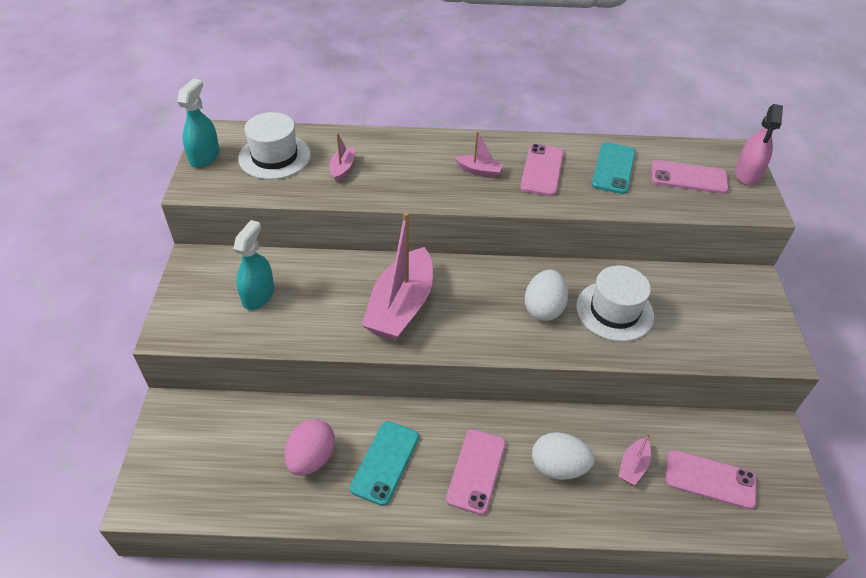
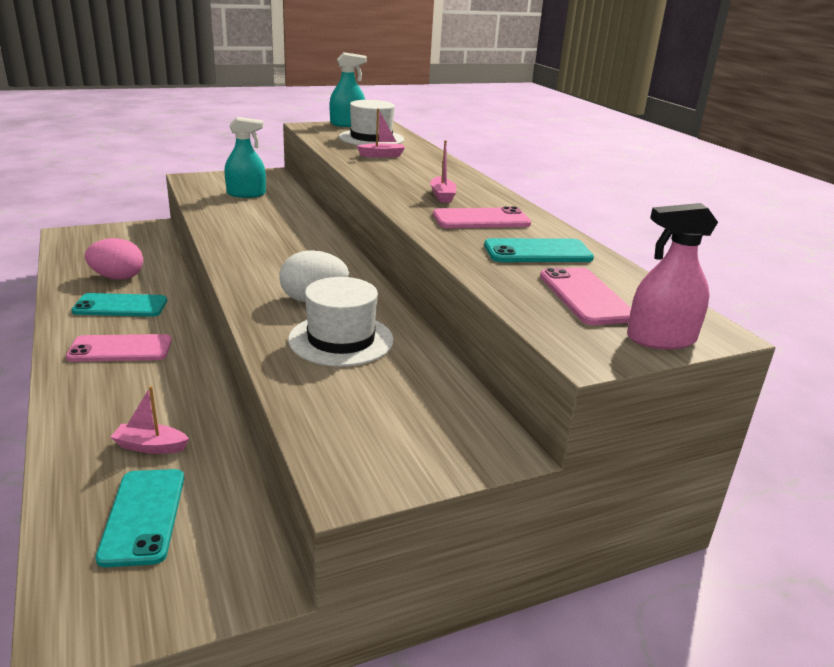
camera: 65 degrees right, 20 degrees down
pink boat [362,212,433,341] -> none
white egg [532,432,594,480] -> none
pink phone [665,450,757,509] -> turquoise phone [96,469,184,567]

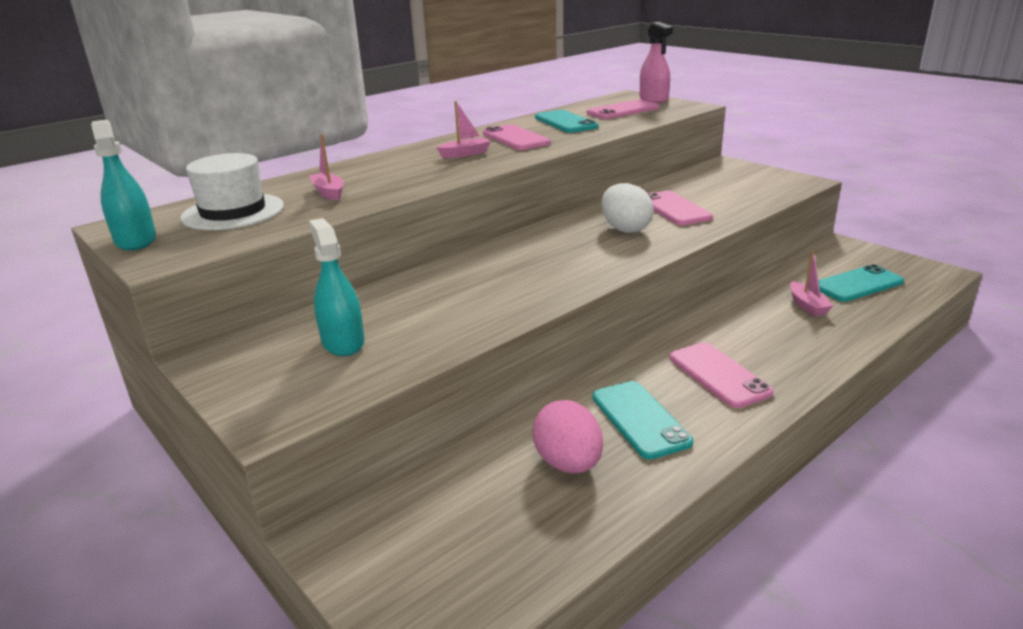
camera: 105 degrees left, 0 degrees up
white hat [288,277,394,367] -> pink phone [647,191,713,225]

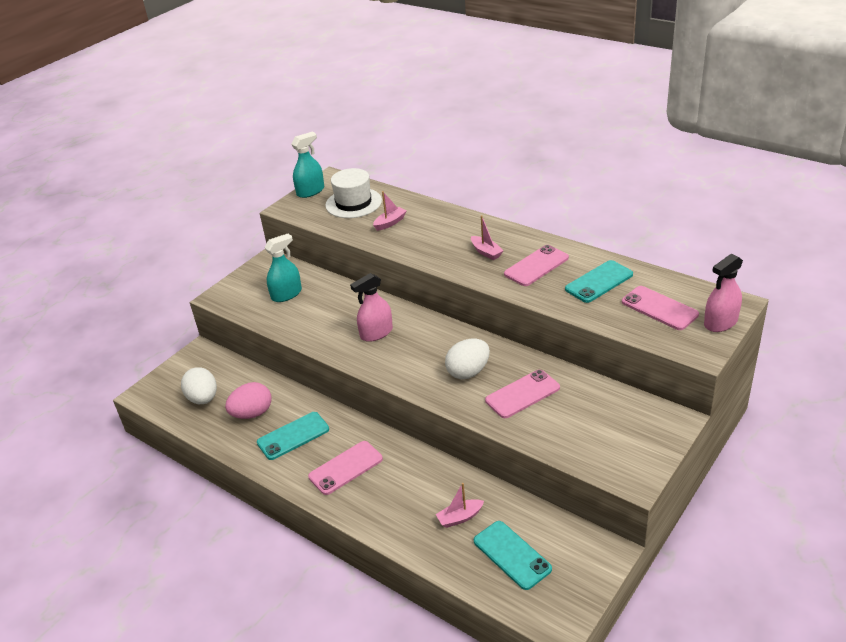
camera: 80 degrees right, 10 degrees up
none -> white egg [181,367,217,404]
none -> pink spray bottle [350,273,393,342]

